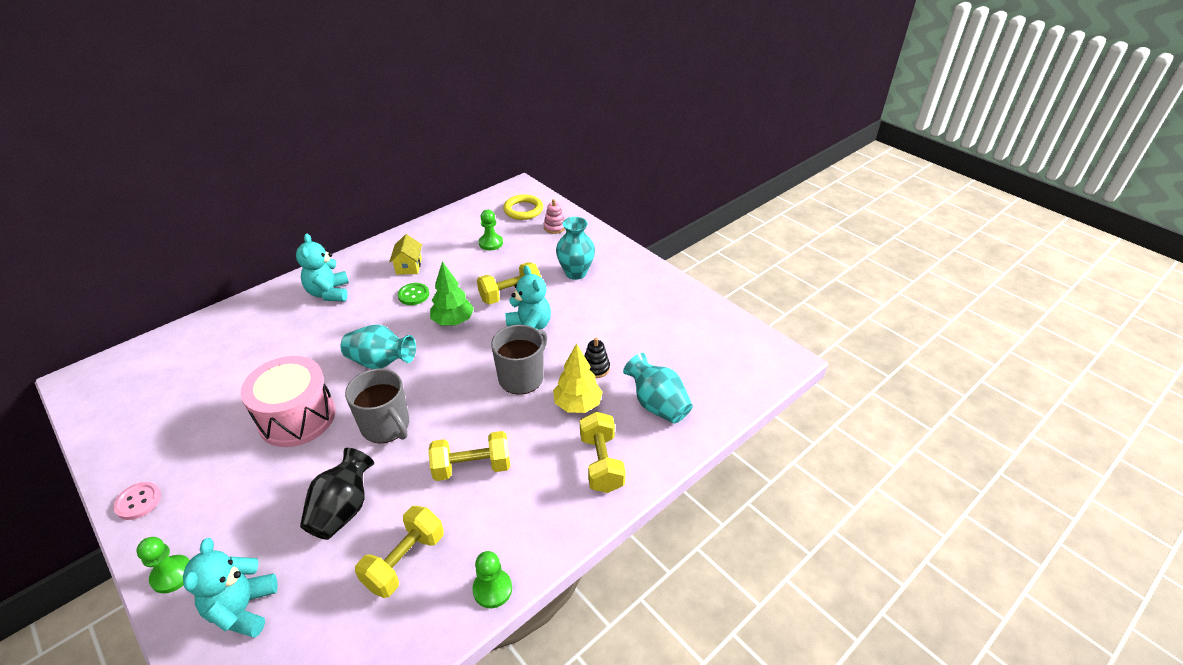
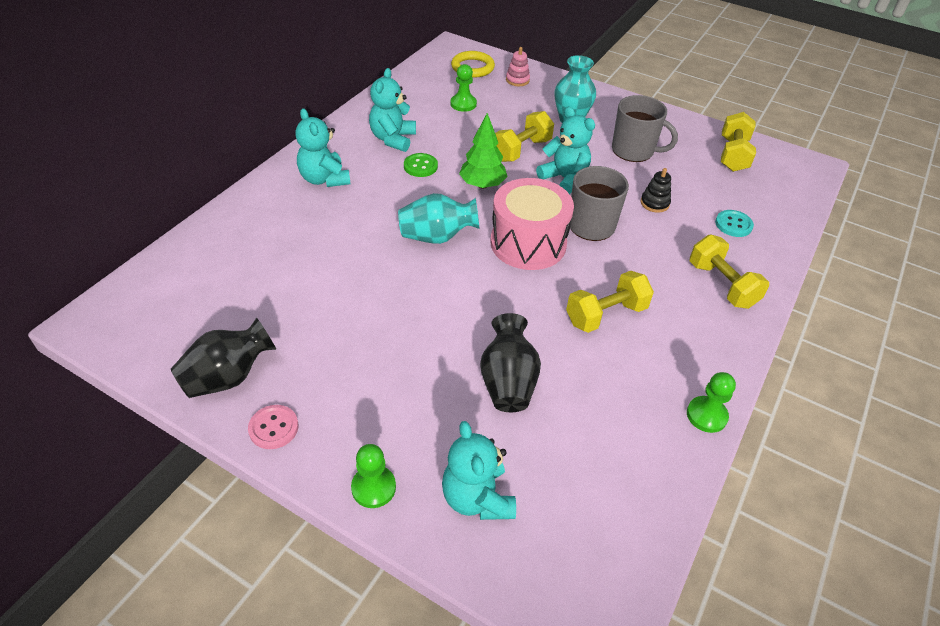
camera: 20 degrees left, 5 degrees up
pink drum [241,356,336,447] -> pink drum moved to [490,178,574,270]
grey mug [345,369,409,443] -> grey mug moved to [612,95,678,162]
yellow dumbbell [355,506,444,598] -> yellow dumbbell moved to [721,112,756,172]
yellow house [389,234,422,275] -> turquoise teddy bear [369,68,416,152]
yellow tree [553,343,603,413] -> none
turquoise vase [623,353,693,424] -> turquoise button [715,210,754,237]
none -> black vase [171,318,276,398]

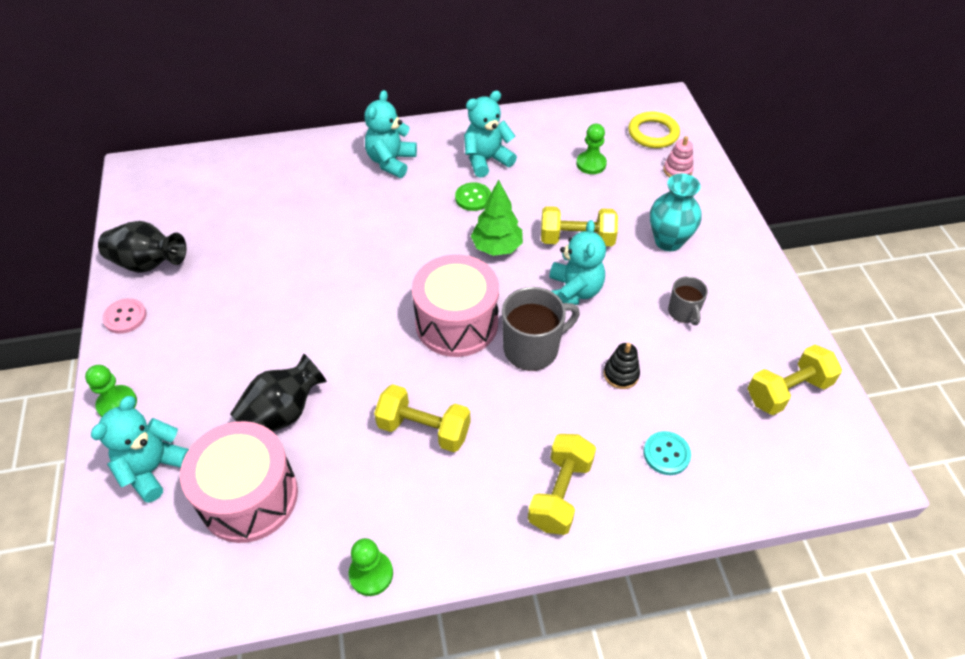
camera: 50 degrees right, 5 degrees up
turquoise vase [398,193,480,244] -> none
grey mug [612,95,678,162] -> grey mug [668,276,708,325], size x0.58
none -> pink drum [180,421,298,543]

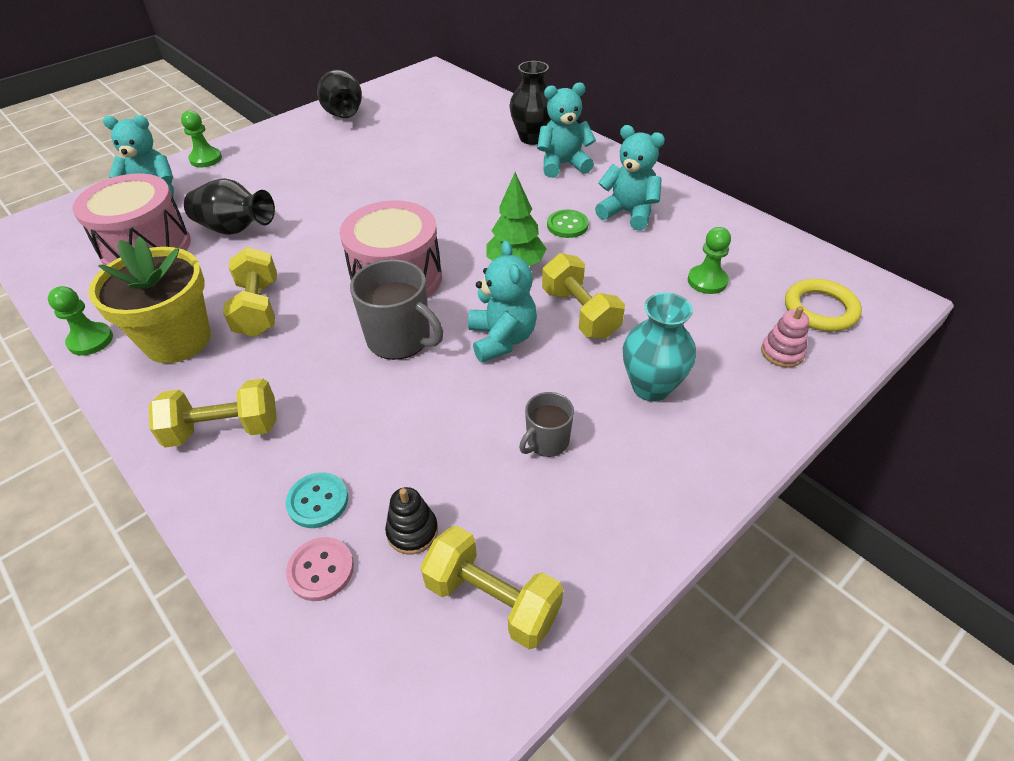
camera: 60 degrees right, 5 degrees down
pink button [102,298,147,334] -> pink button moved to [286,537,354,601]
turquoise teddy bear [549,220,606,305] -> turquoise teddy bear turned 75 degrees counterclockwise [468,241,537,362]
black stacking toy [604,343,640,389] -> black stacking toy moved to [385,487,438,554]
none -> yellow flower pot [89,236,211,363]
none -> black vase [509,61,551,145]

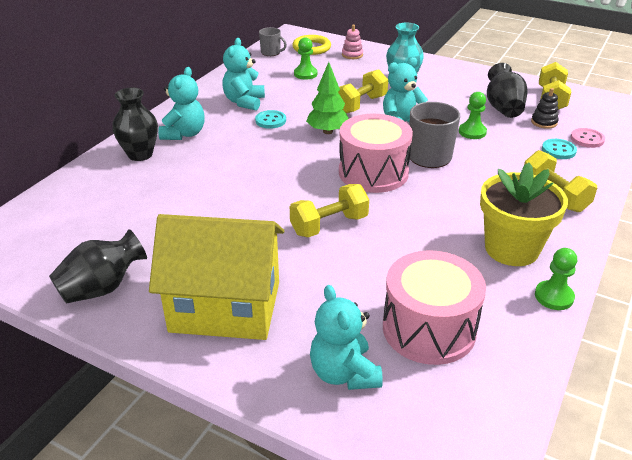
camera: 110 degrees left, 10 degrees down
green pawn [181,111,222,167] -> green pawn moved to [459,92,487,139]
black vase [184,178,275,235] -> black vase moved to [487,63,527,118]
yellow dumbbell [223,247,277,337] -> yellow dumbbell moved to [290,184,369,237]
grey mug [519,392,574,457] -> grey mug moved to [259,27,287,56]
turquoise teddy bear [537,82,596,178] -> turquoise teddy bear turned 135 degrees counterclockwise [158,67,205,140]
green button [547,210,589,238] -> turquoise button [255,110,286,129]
none -> yellow house [149,214,284,340]

